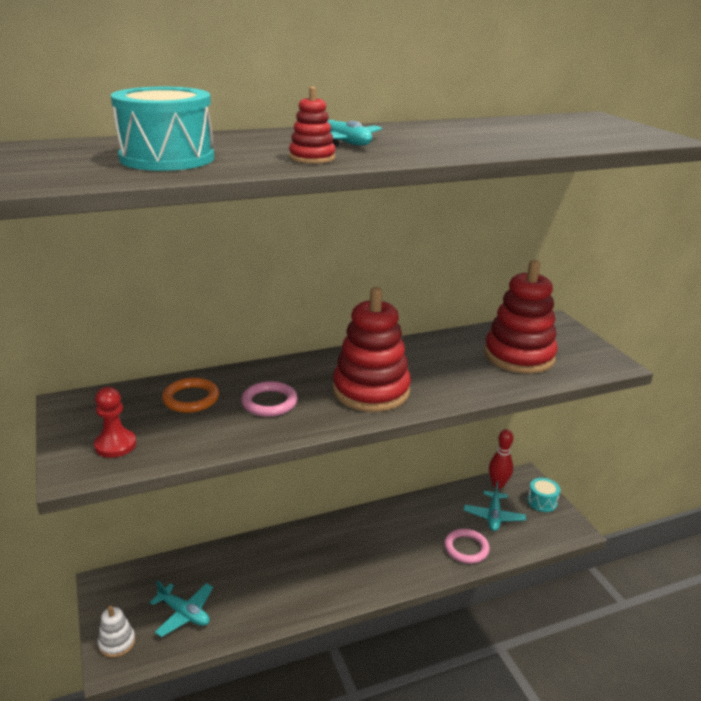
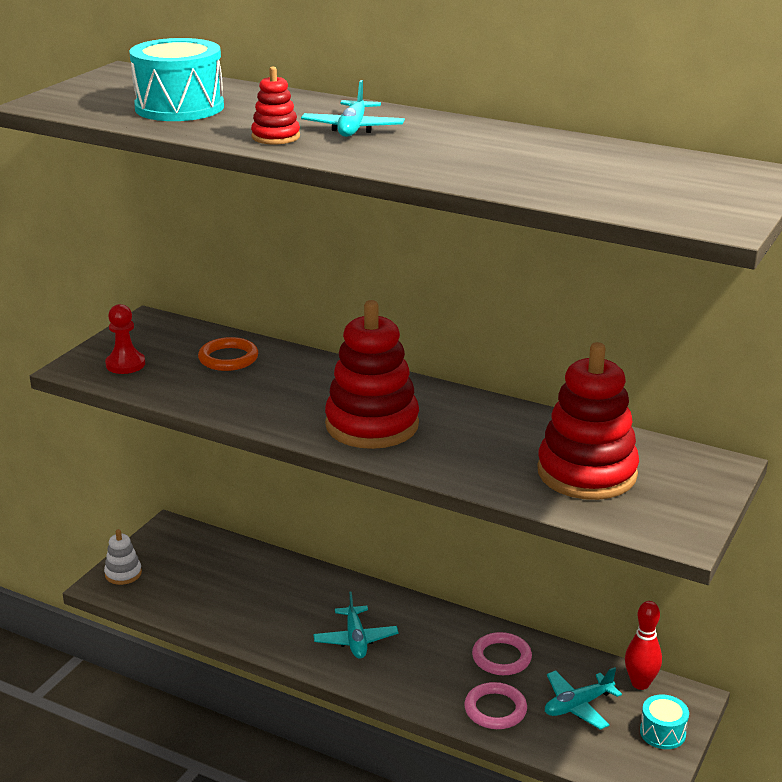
camera: 50 degrees right, 0 degrees up
turquoise plane [150,580,213,637] -> turquoise plane moved to [313,592,399,659]
pink ring [241,381,298,417] -> pink ring moved to [472,632,532,675]

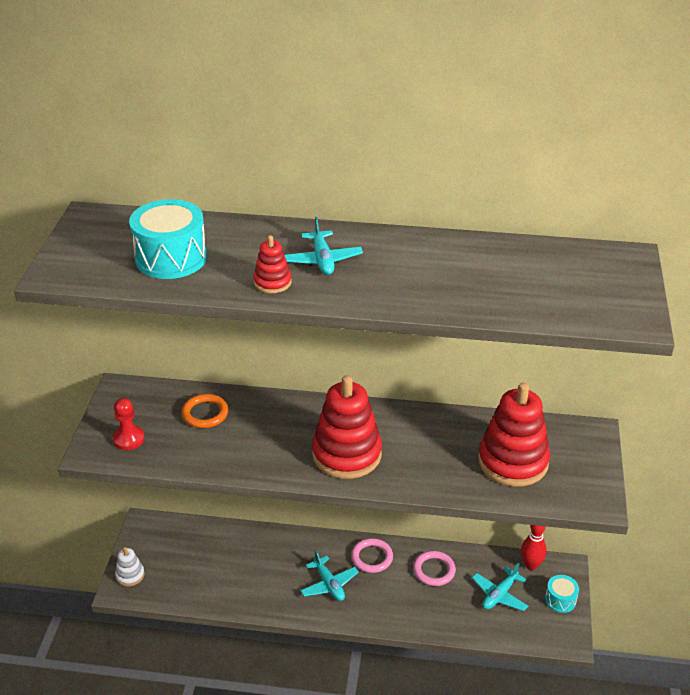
camera: 20 degrees left, 10 degrees up
pink ring [464,682,527,729] -> pink ring moved to [351,538,393,573]

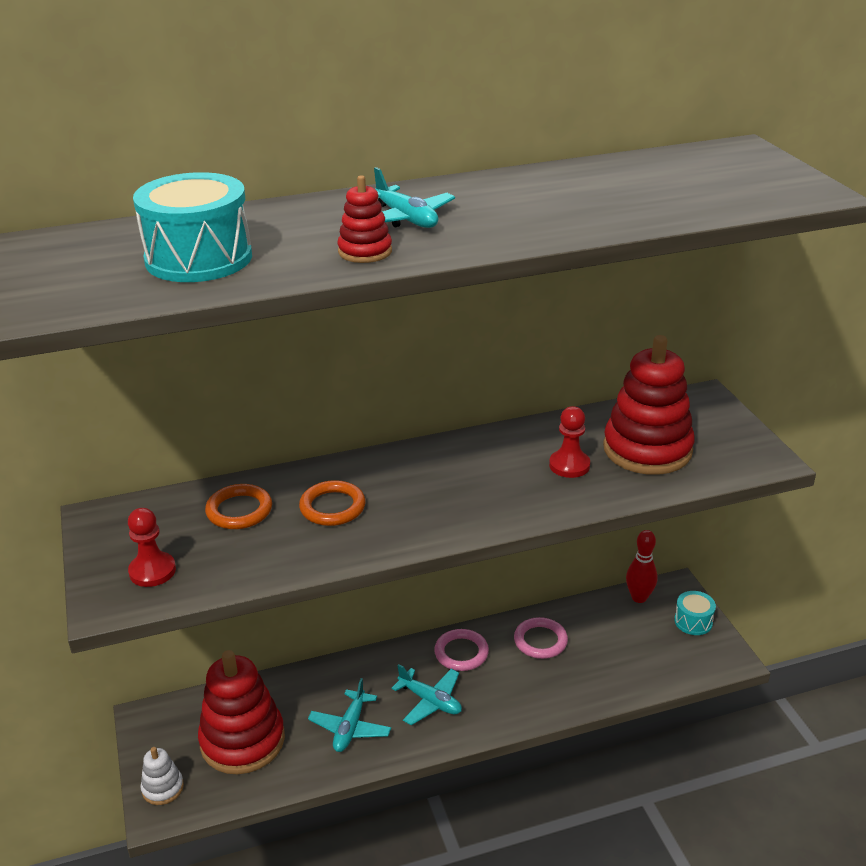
camera: 25 degrees left, 5 degrees down
red stacking toy [312,375,382,479] -> red stacking toy moved to [198,650,285,774]
turquoise plane [472,563,528,611] -> turquoise plane moved to [308,678,391,752]
none -> orange ring [299,480,366,526]
none -> red pawn [549,406,590,478]

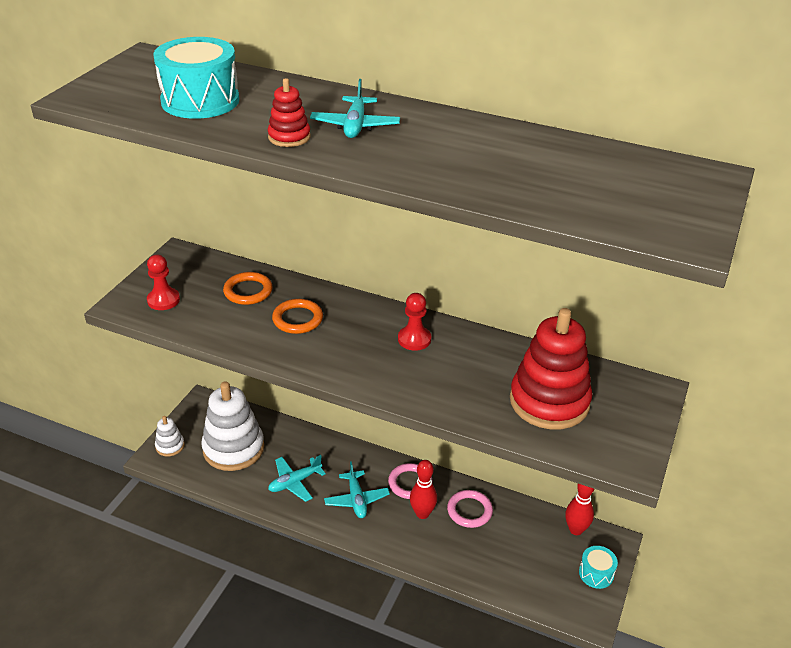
camera: 40 degrees right, 5 degrees up
red stacking toy [198,650,285,774] -> white stacking toy [201,381,264,471]
red pawn [549,406,590,478] -> red pawn moved to [398,293,431,351]
none -> red bowling pin [410,460,437,519]

